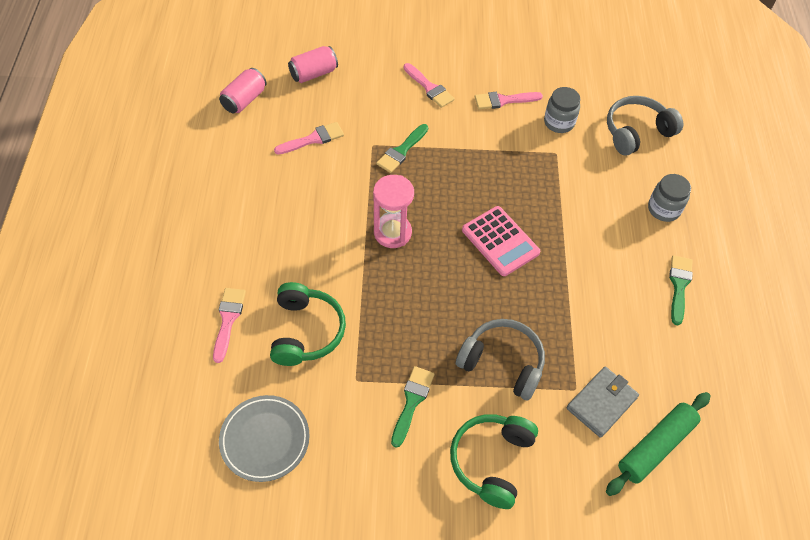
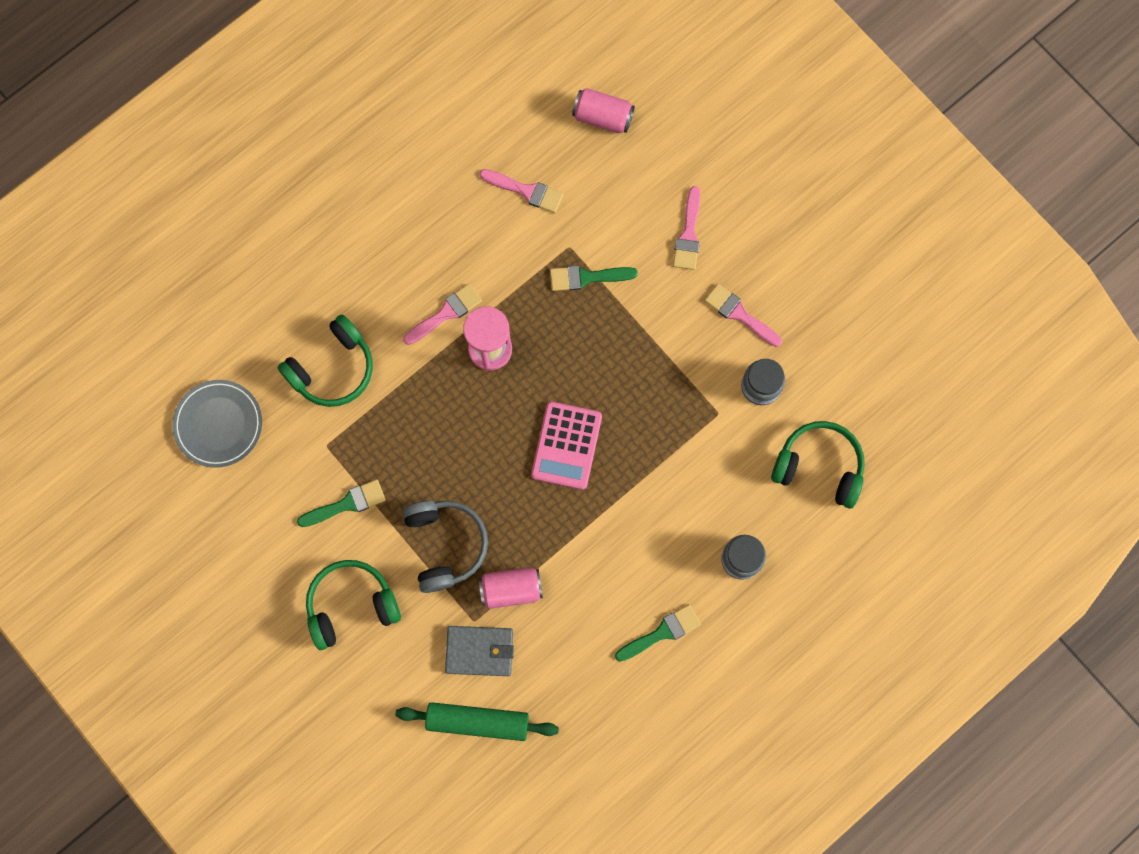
camera: 50 degrees right, 20 degrees up
pink brush [213,288,246,363] -> pink brush moved to [403,284,482,345]
pink can [219,68,266,113] -> pink can moved to [479,567,543,609]
grey headphones [607,96,683,155] -> green headphones [771,421,865,508]

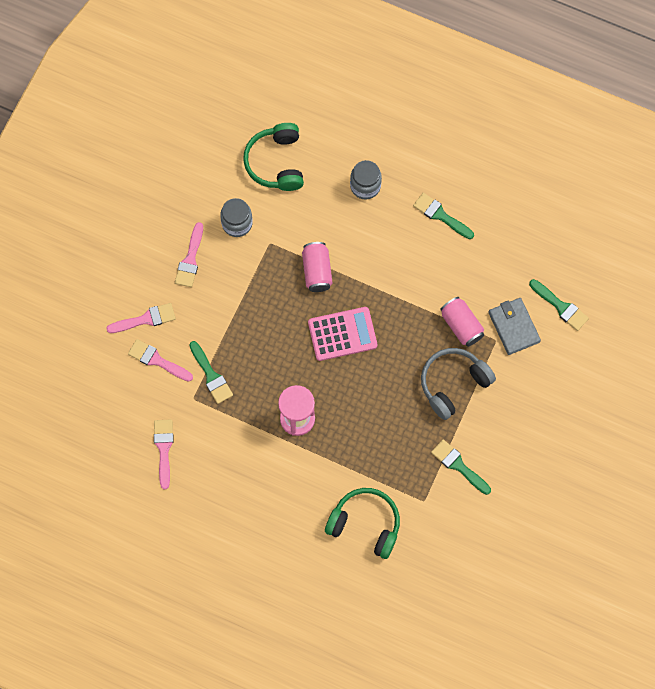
camera: 115 degrees left, 5 degrees down
grey plate [172,380,262,468] -> none
green headphones [306,560,401,650] -> none
green rolling pin [396,702,559,741] -> green brush [529,279,589,331]
pink brush [403,284,482,345] -> pink brush moved to [128,339,193,382]
pink can [572,88,635,133] -> pink can moved to [302,242,333,292]

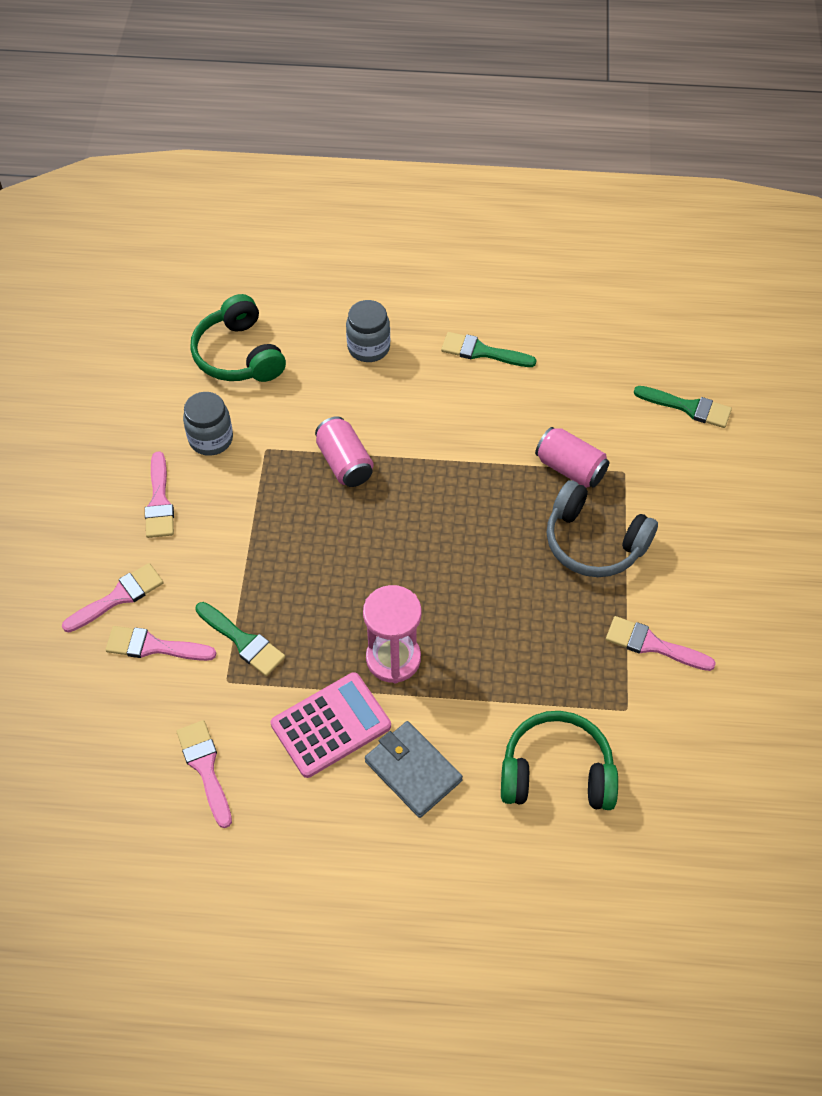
camera: 20 degrees left, 15 degrees down
pink calculator [308,307,377,361] -> pink calculator moved to [271,672,391,778]
grey headphones [421,348,496,420] -> grey headphones turned 90 degrees counterclockwise [546,480,658,577]
green brush [431,439,491,495] -> pink brush [606,616,716,671]
grey wallet [488,298,541,355] -> grey wallet moved to [365,721,463,818]

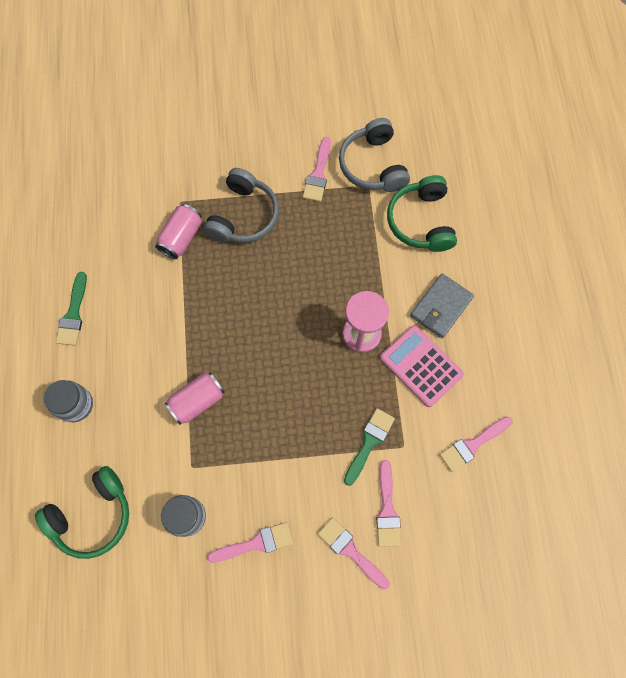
camera: 100 degrees left, 15 degrees up
green brush [633,386,732,428] -> none
none -> grey headphones [339,118,410,192]

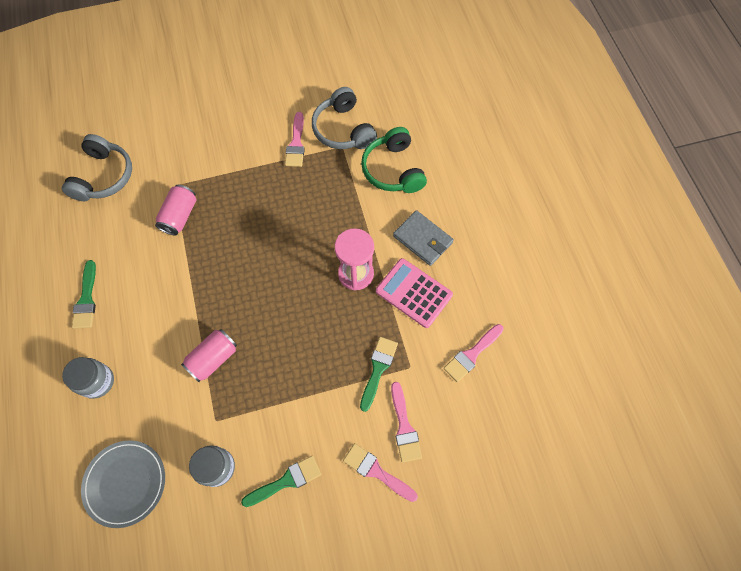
camera: 10 degrees left, 5 degrees down
green headphones [35,466,129,559] -> grey plate [81,440,165,528]
grey headphones [203,168,279,243] -> grey headphones moved to [62,134,132,201]
pink brush [207,522,293,563] -> green brush [241,455,321,507]
grey wallet [410,273,474,338] -> grey wallet turned 75 degrees counterclockwise [393,210,454,266]

